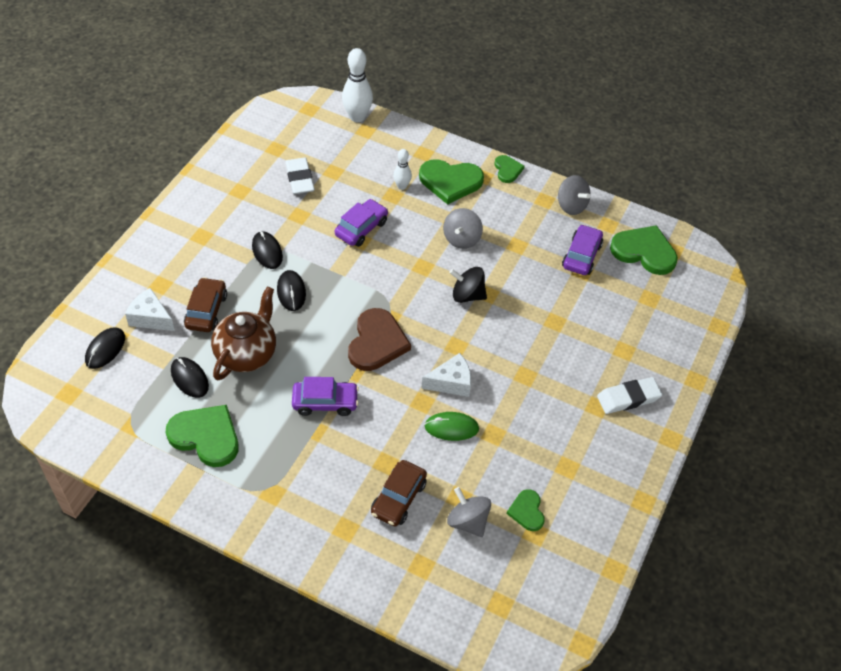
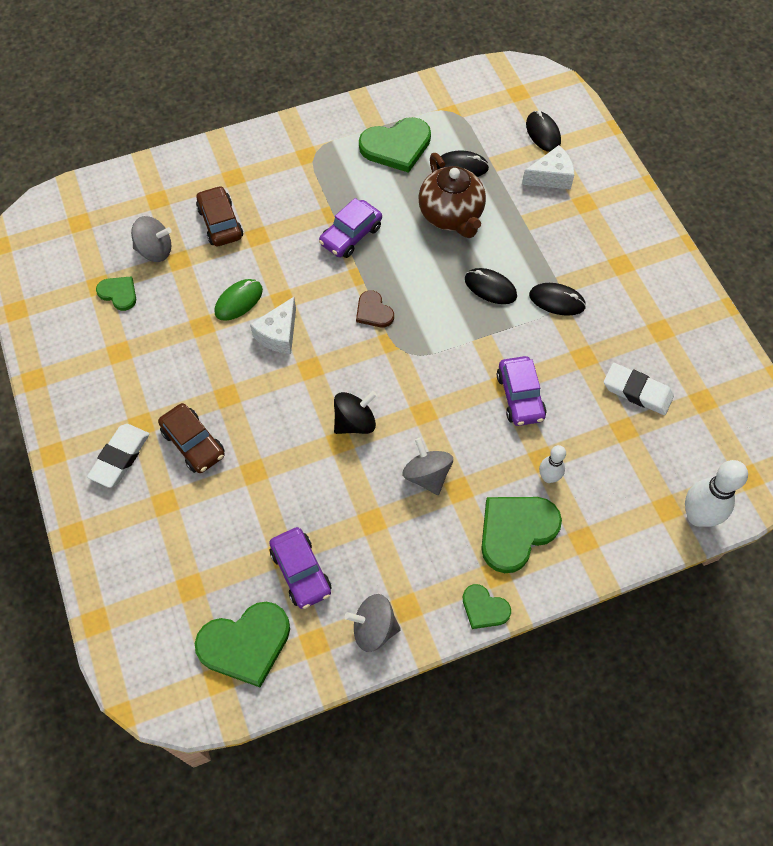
camera: 135 degrees right, 10 degrees up
brown car [184,277,227,332] -> brown car moved to [158,403,225,473]
brown heart [348,308,411,371] -> brown heart [356,290,394,327], size x0.55

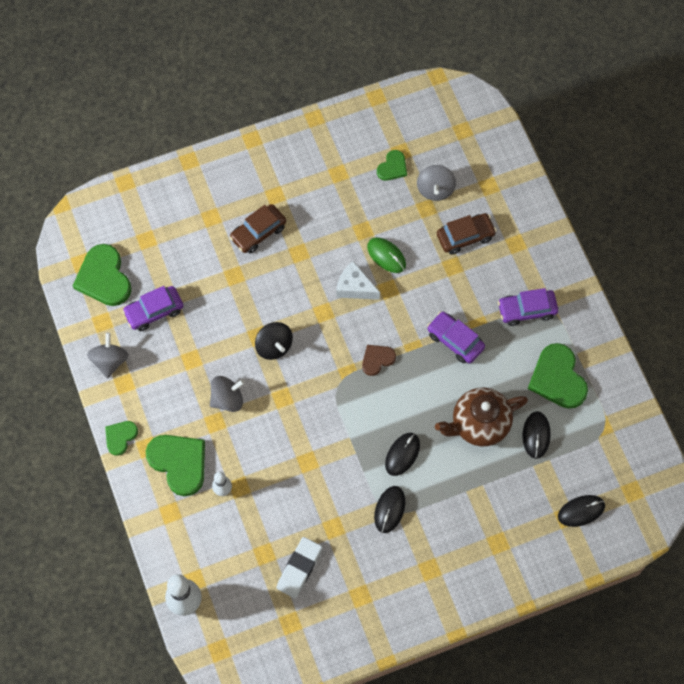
camera: 90 degrees right, 5 degrees up
white eraser [87,424,149,488] -> none
purple car [497,356,546,426] -> purple car moved to [498,288,558,326]
white cheese [522,145,574,190] -> none

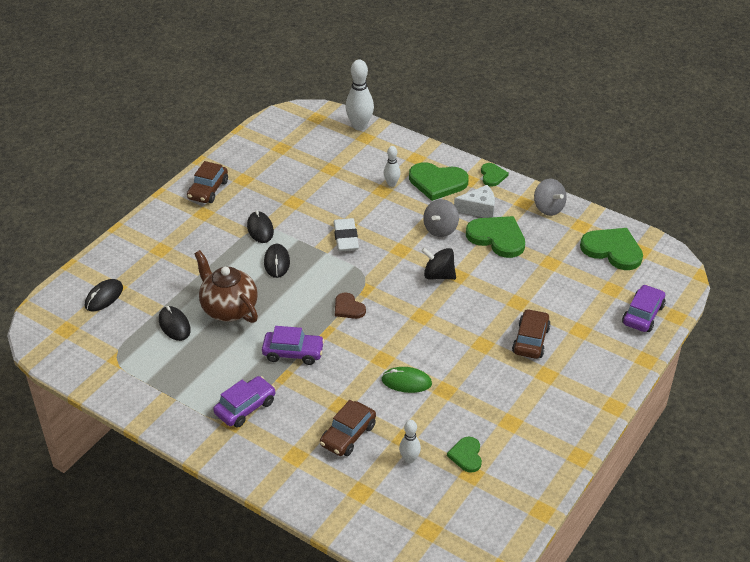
camera: 145 degrees right, 25 degrees down
purple car [122,286,183,331] -> purple car moved to [622,285,666,332]
white eraser [276,537,322,598] -> white eraser moved to [333,218,359,251]
white cheese [337,261,380,300] -> white cheese moved to [454,185,495,218]
brown heart [362,345,396,376] -> brown heart turned 120 degrees clockwise [335,292,366,319]
grey spinning top [417,165,456,201] -> white bowling pin [399,420,421,464]
brown teapot [435,388,528,446] -> brown teapot turned 75 degrees counterclockwise [194,250,258,323]
green heart [528,343,588,409] -> green heart moved to [466,216,525,258]
none -> brown car [187,161,228,203]

